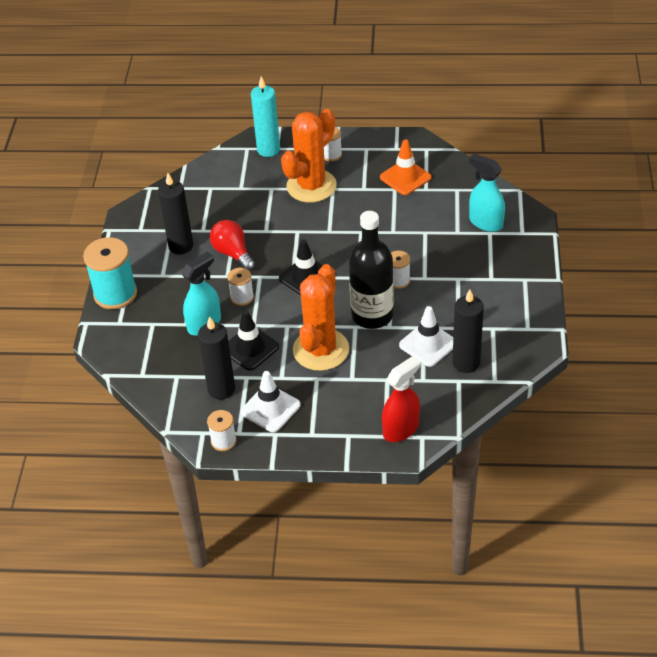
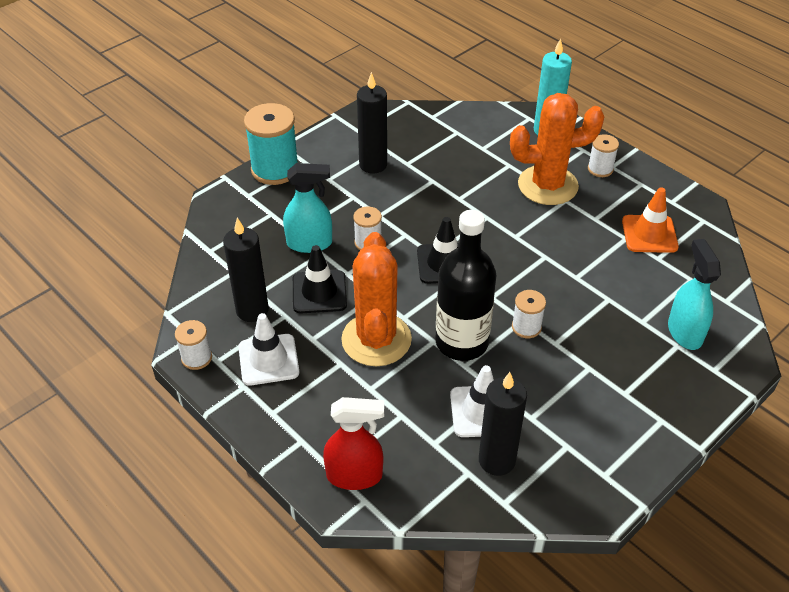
camera: 40 degrees right, 0 degrees up
red light bulb [210,220,255,271] -> none
orange cactus [293,264,349,371] -> orange cactus turned 60 degrees counterclockwise [341,232,412,366]

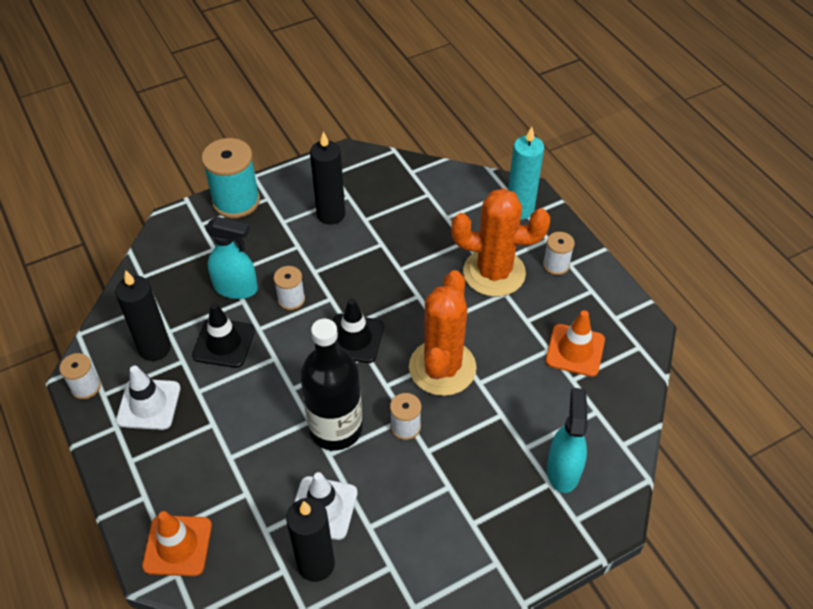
camera: 15 degrees right, 5 degrees up
red spray bottle [323,397,384,490] -> orange traffic cone [142,511,212,576]
orange cactus [341,232,412,366] -> orange cactus moved to [409,270,477,396]

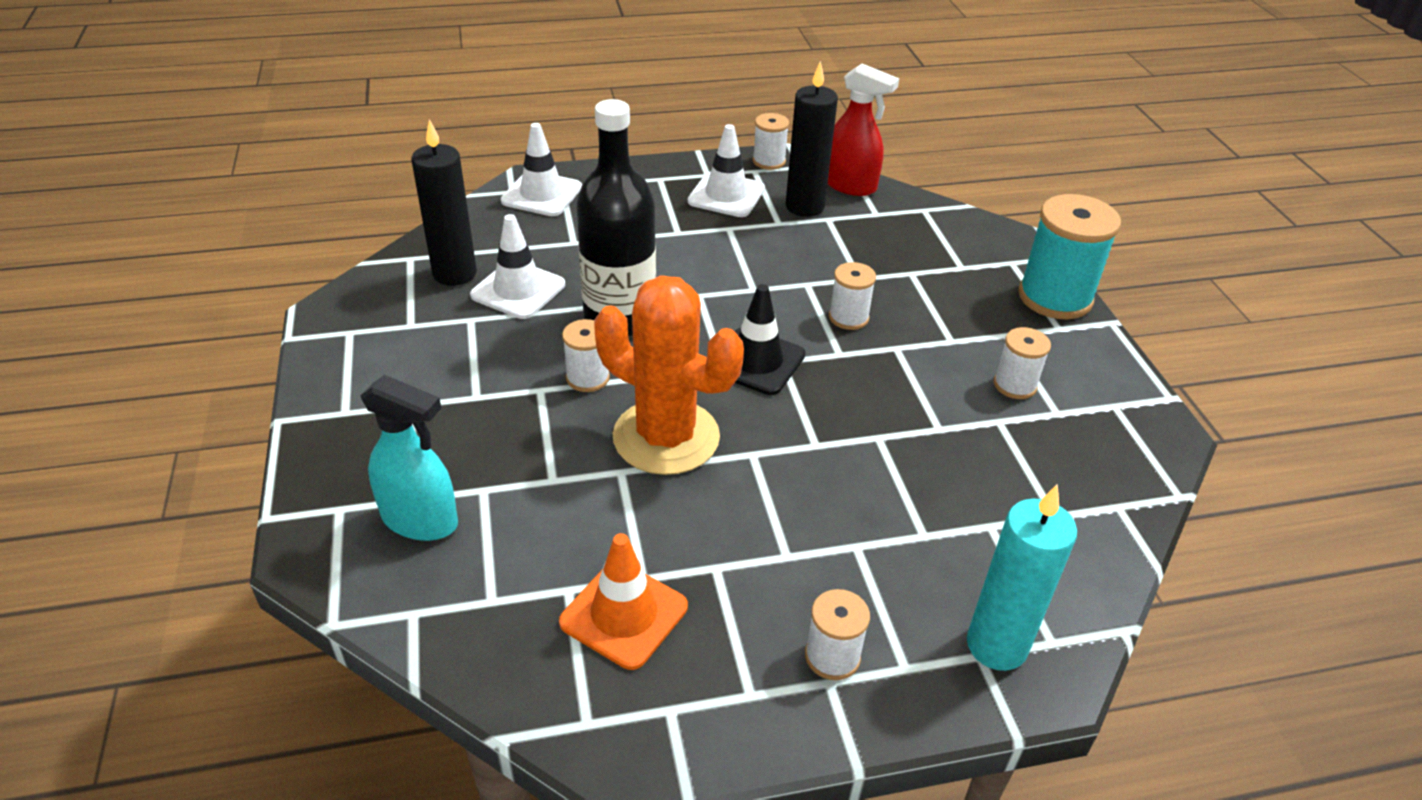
camera: 105 degrees right, 10 degrees down
orange traffic cone [142,511,212,576] -> white traffic cone [501,123,582,216]
black traffic cone [192,303,255,368] -> none
turquoise spray bottle [206,216,258,299] -> none
black candle [310,131,345,225] -> white spool [994,327,1051,399]
orange cactus [451,188,550,297] -> none
none -> red spray bottle [828,64,899,196]

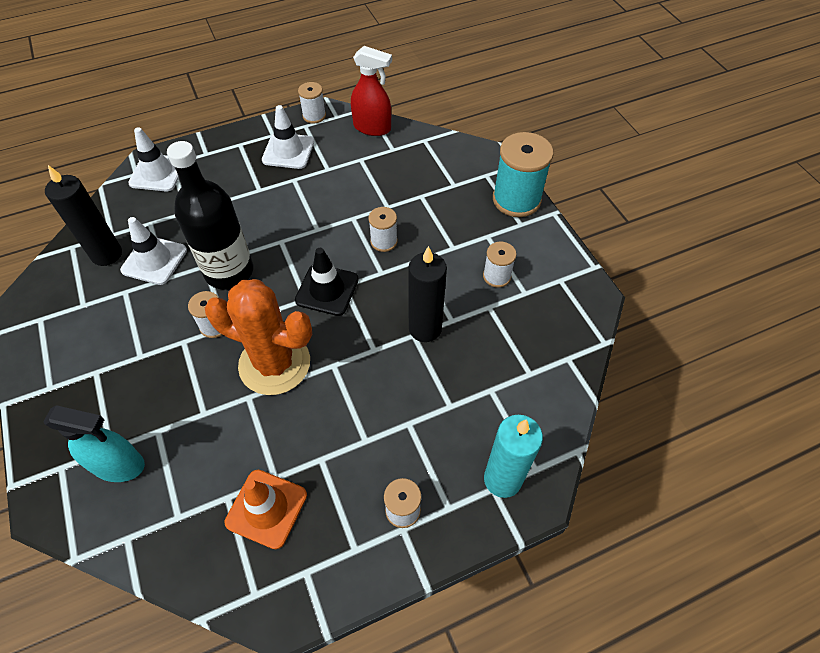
camera: 10 degrees left, 15 degrees up
black candle [786,61,838,217] -> black candle moved to [408,246,447,342]

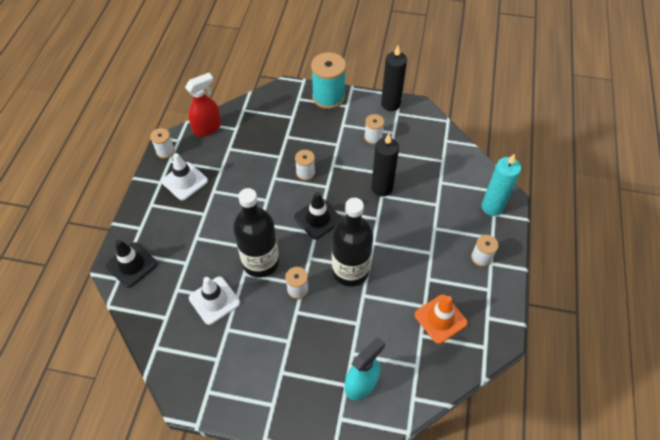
camera: 55 degrees left, 0 degrees up
black candle [45,165,122,266] -> black candle moved to [381,45,407,111]
white traffic cone [128,127,179,191] -> black traffic cone [106,240,157,288]
orange cactus [205,279,312,395] -> black bottle [332,198,373,287]

